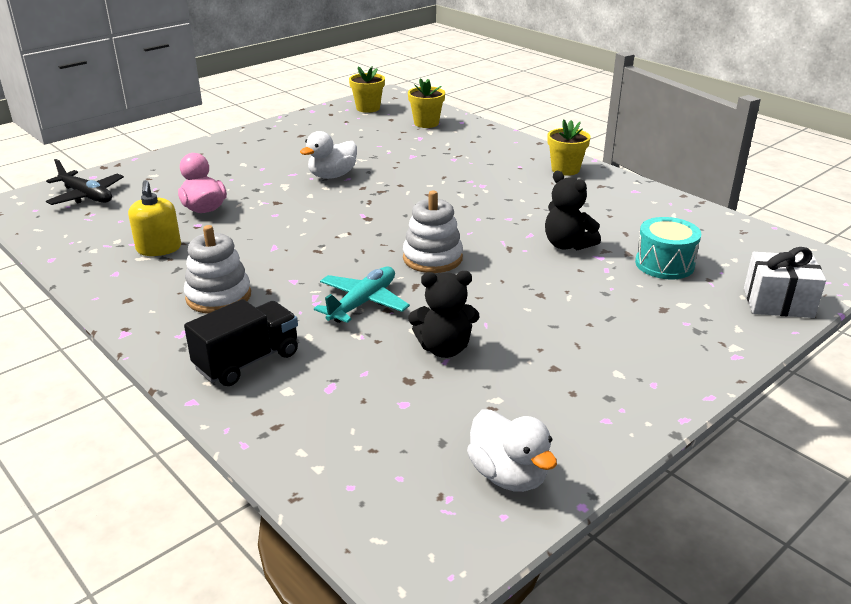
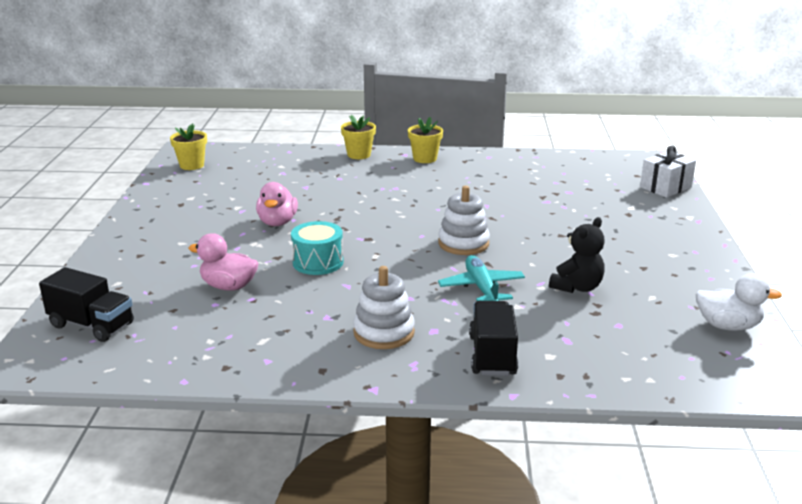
camera: 45 degrees left, 5 degrees down
black plane [46,159,124,205] -> black truck [39,267,134,342]
yellow soap dispenser [128,180,181,256] -> none
white duck [300,131,357,179] -> pink duck [256,182,298,226]
yellow flower pot [408,78,445,128] -> yellow flower pot moved to [341,115,376,159]
black teddy bear [545,171,601,251] -> none
turquoise drum [635,217,701,279] -> turquoise drum moved to [291,221,343,275]

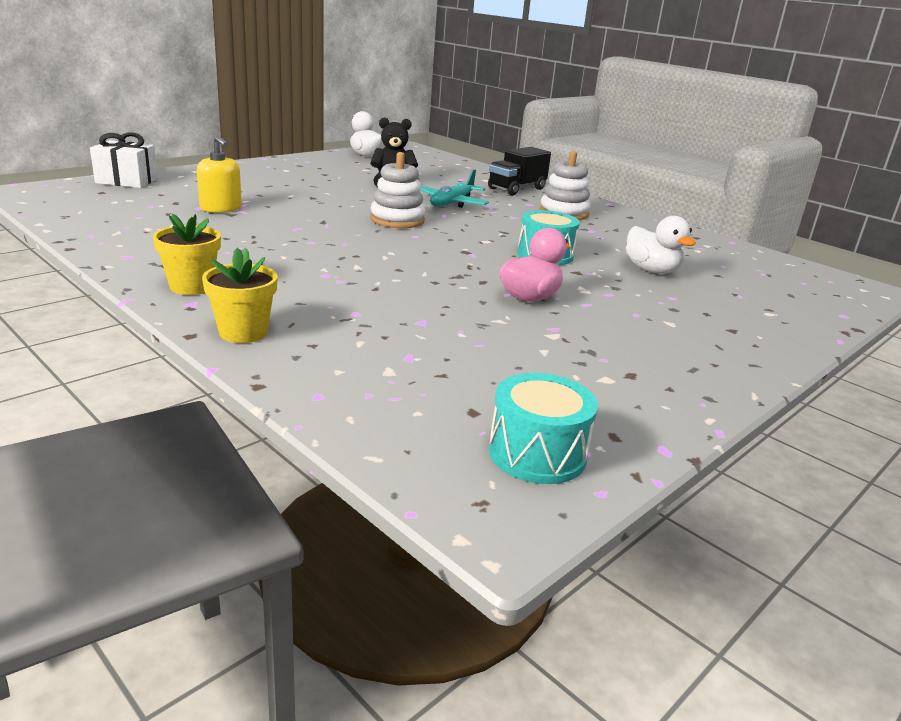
camera: 140 degrees left, 0 degrees up
black truck [39,267,134,342] -> none
yellow flower pot [170,123,207,170] -> turquoise drum [489,373,598,484]
pink duck [188,233,259,291] -> white duck [626,216,696,274]
none -> yellow soap dispenser [197,136,242,213]

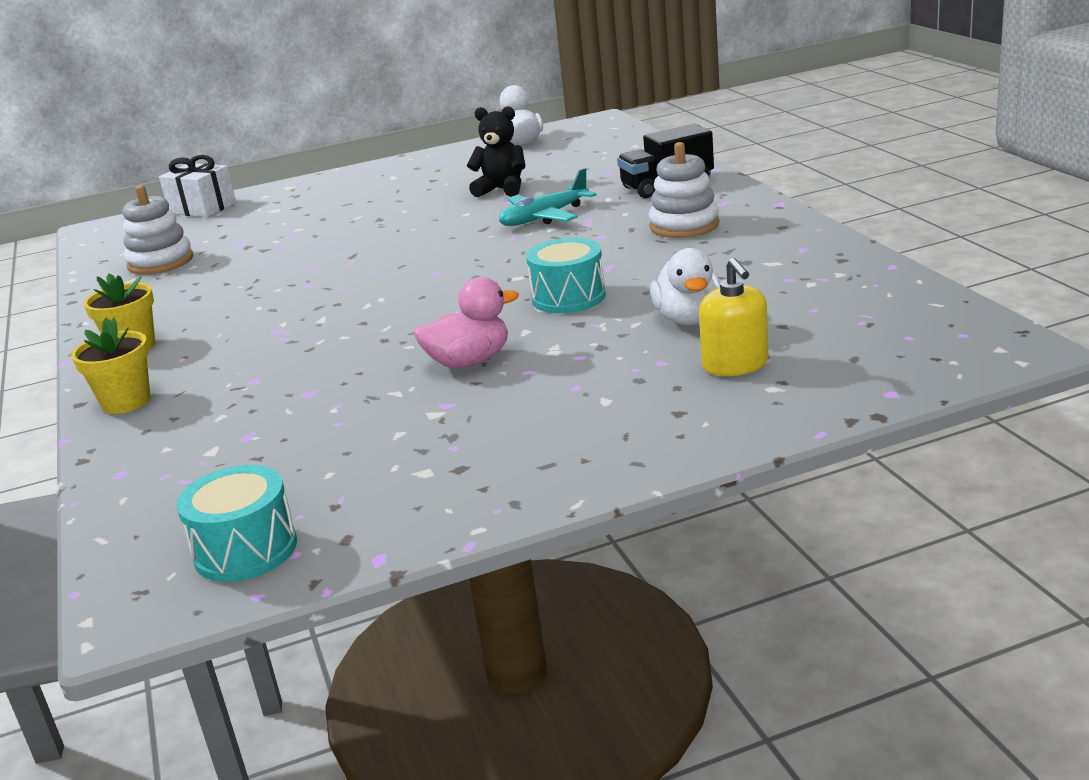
camera: 30 degrees right, 0 degrees up
yellow soap dispenser [197,136,242,213] -> yellow soap dispenser moved to [699,258,768,376]
white stacking toy [370,152,425,228] -> white stacking toy moved to [123,185,193,275]

